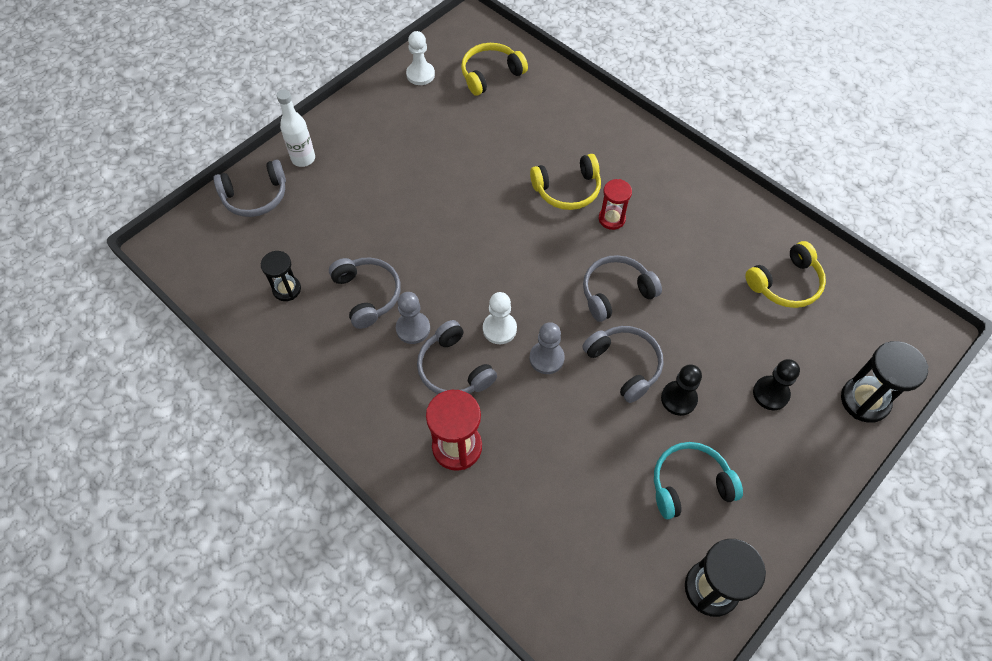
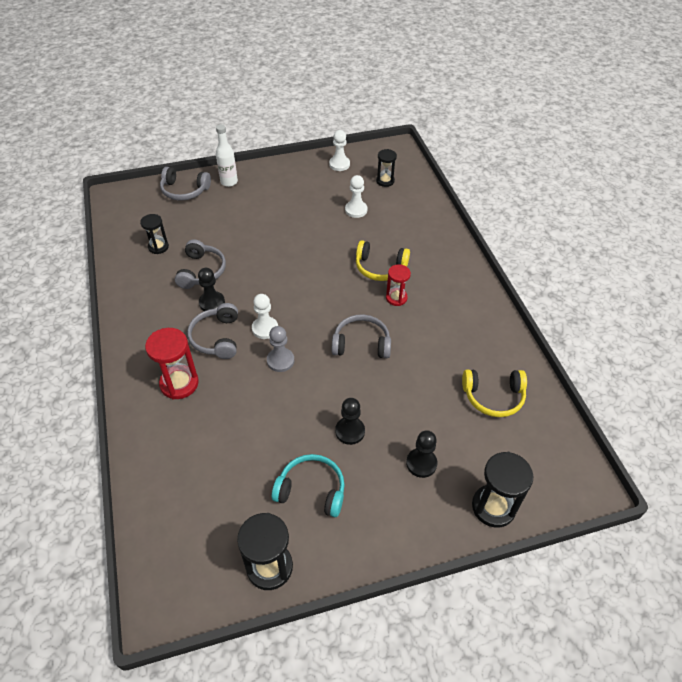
camera: 30 degrees right, 10 degrees down
grey pawn [396,292,430,344] -> black pawn [198,268,225,311]
yellow headphones [461,43,528,96] -> black hourglass [376,149,397,187]
grey headphones [582,326,663,403] -> none
none -> white pawn [345,175,367,218]

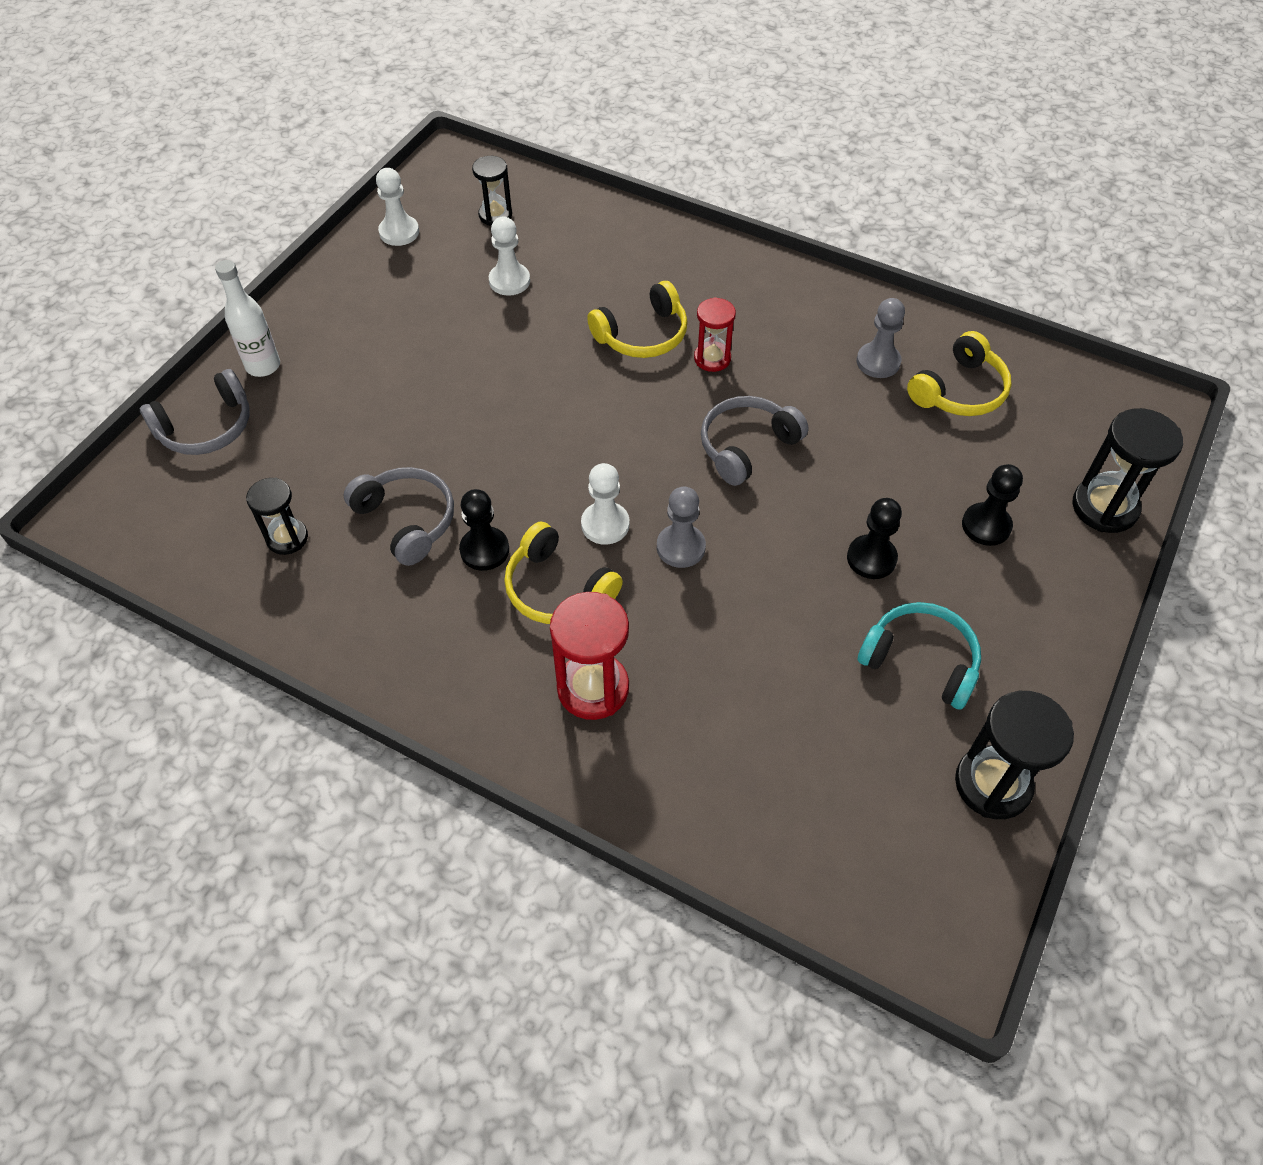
camera: 45 degrees left, 5 degrees up
grey headphones [187,303,238,359] -> yellow headphones [504,521,623,624]
turquoise headphones [272,454,345,517] -> turquoise headphones turned 60 degrees clockwise [858,602,981,710]
none -> grey pawn [857,298,905,378]

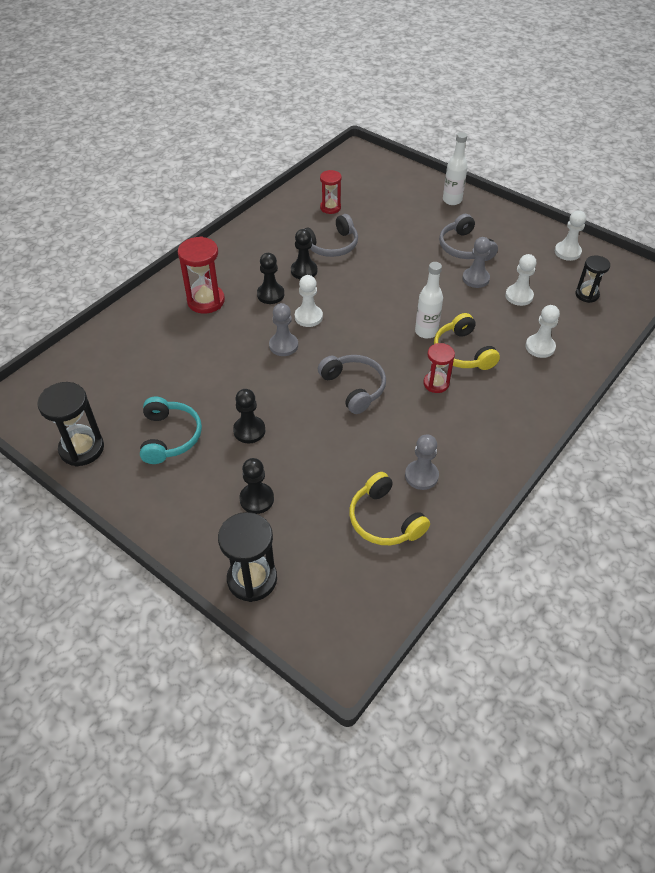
camera: 100 degrees right, 5 degrees down
grey headphones [140,369,250,455] -> grey headphones moved to [439,214,498,261]
black hourglass [246,477,308,555] -> red hourglass [320,170,342,214]
yellow headphones [504,521,623,624] -> black pawn [257,253,284,304]
turquoise headphones [858,602,981,710] -> turquoise headphones turned 45 degrees counterclockwise [140,397,202,464]
none -> white bottle [415,262,443,338]
none -> grey pawn [462,237,491,288]
none -> white pawn [525,305,560,358]

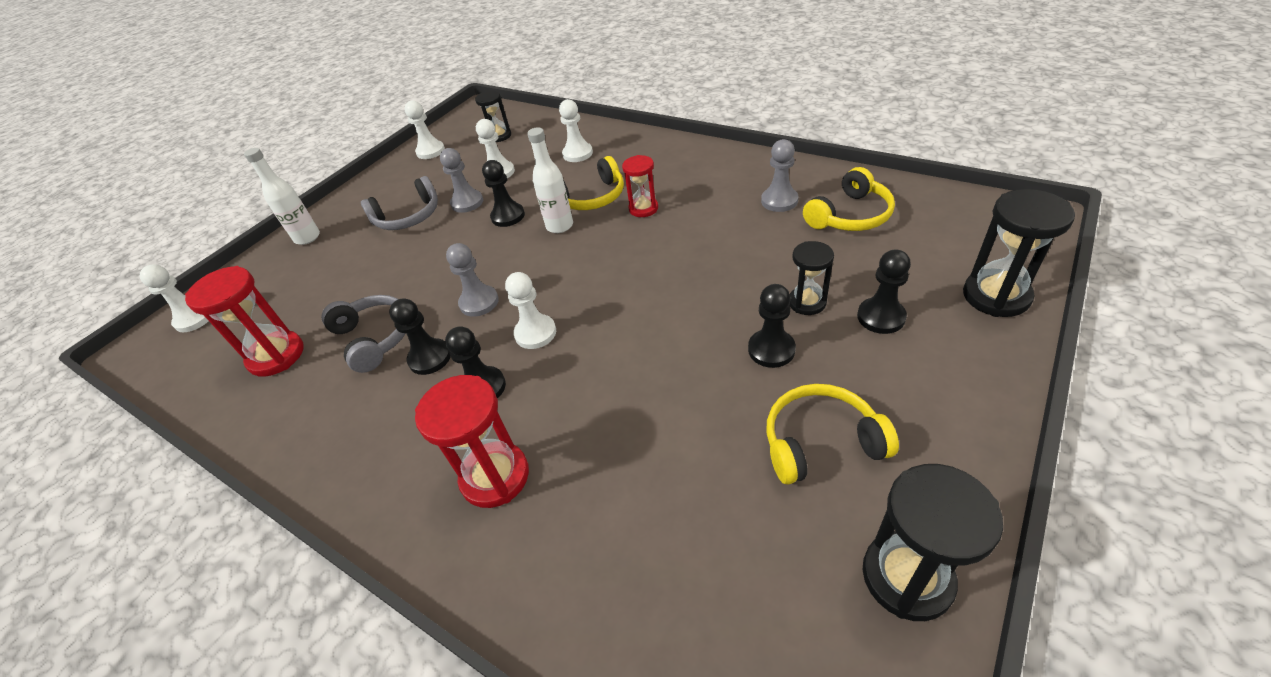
camera: 90 degrees left, 5 degrees down
turquoise headphones [140,397,202,464] -> yellow headphones [766,384,899,485]
grey pawn [269,303,298,356] -> grey pawn moved to [446,243,499,317]
grey headphones [318,355,386,414] -> none
red hourglass [320,170,342,214] -> red hourglass [185,266,304,377], size x1.59
none -> white pawn [140,264,208,332]
none -> black pawn [482,160,525,227]
none -> black hourglass [789,241,834,315]

